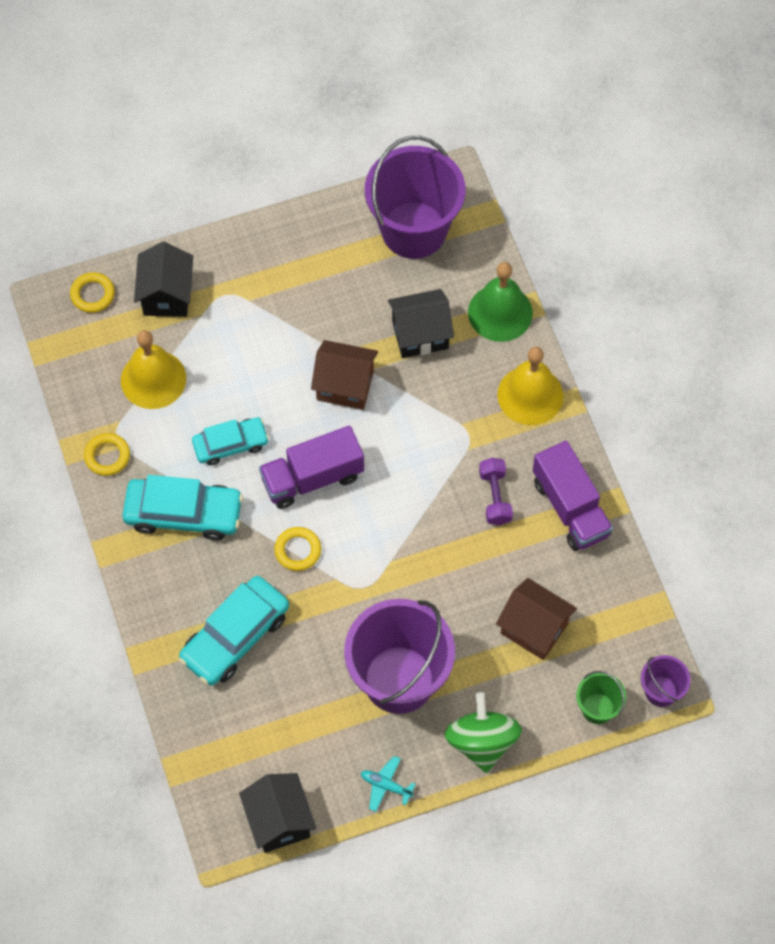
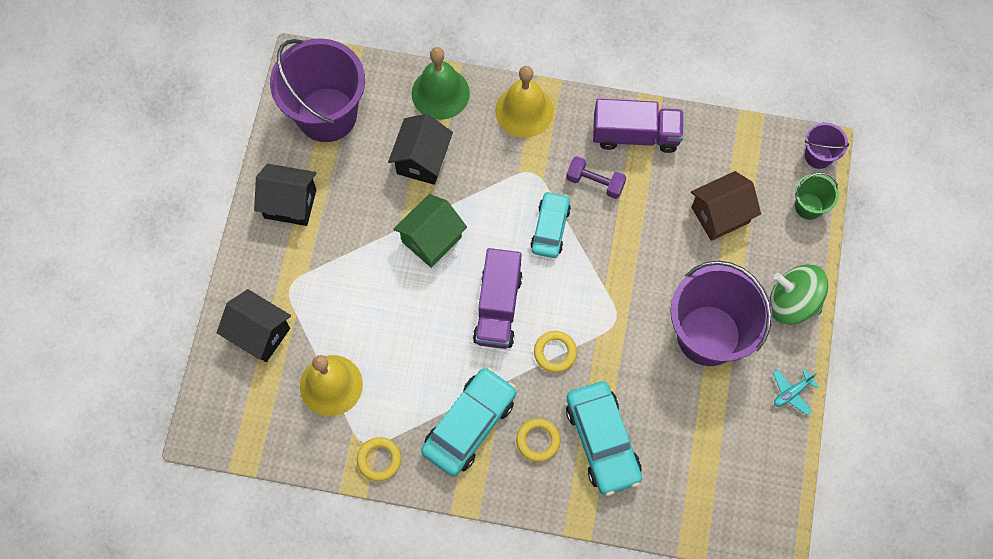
camera: 60 degrees left, 5 degrees up
yellow ring [70,272,115,313] -> yellow ring moved to [516,418,561,462]
turquoise car [192,417,269,466] -> turquoise car moved to [530,191,571,258]
black house [239,773,316,853] -> black house moved to [254,164,316,226]
brown house [311,340,378,410] -> green house [394,194,467,268]

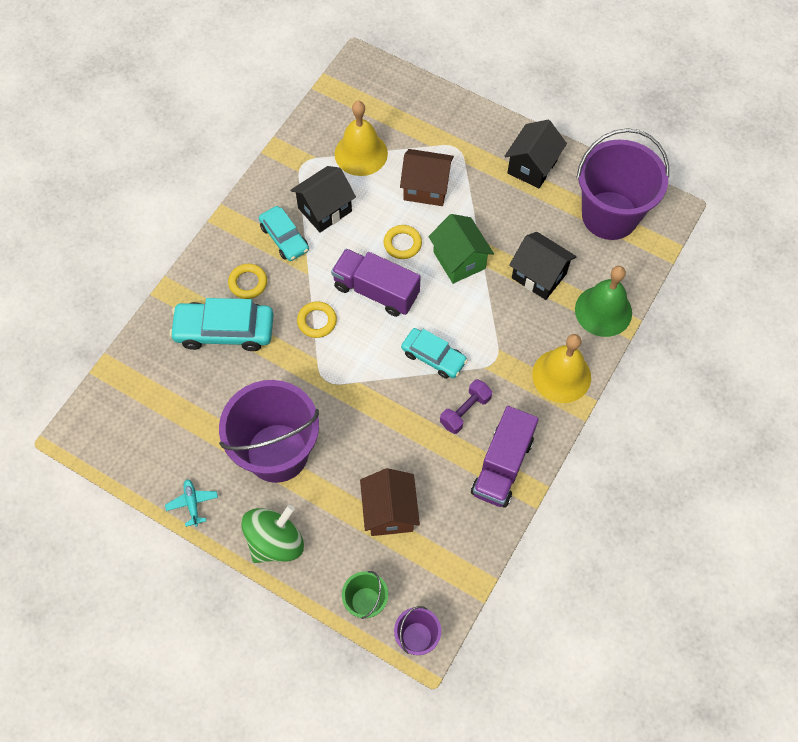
camera: 110 degrees right, 5 degrees down
black house [217,289,291,362] -> black house moved to [290,166,356,233]
yellow ring [357,437,401,481] -> yellow ring moved to [384,225,422,259]
turquoise car [421,367,516,476] -> turquoise car [259,206,309,261], size x0.64
none -> brown house [400,149,454,206]

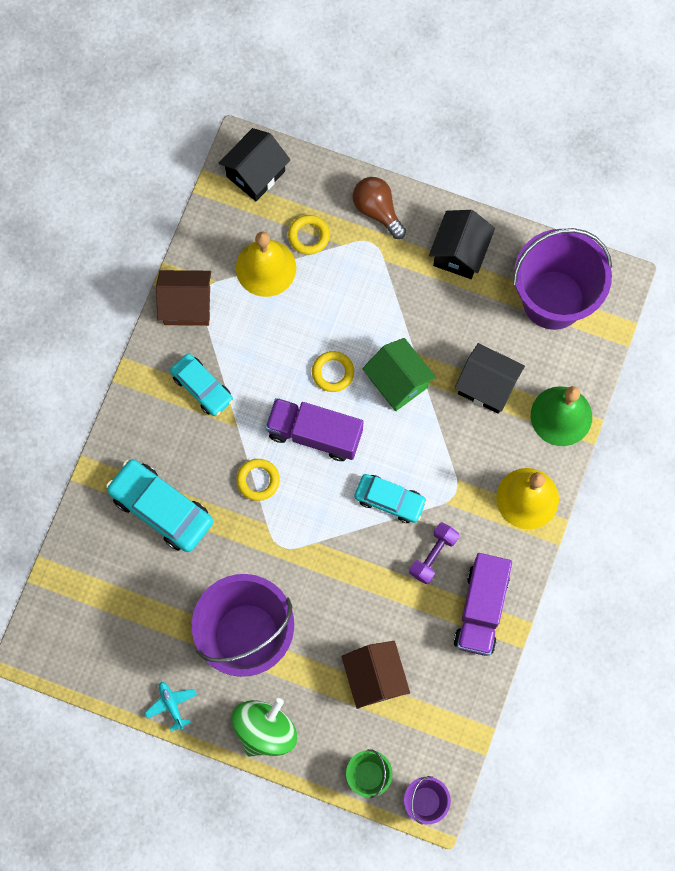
camera: 10 degrees left, 10 degrees up
turquoise car [169,298,274,351] -> turquoise car turned 45 degrees clockwise [106,459,213,552]
yellow ring [228,264,267,299] -> yellow ring moved to [288,215,330,255]
black house [290,166,356,233] -> black house moved to [219,128,290,201]
brown house [400,149,454,206] -> brown house moved to [156,270,211,326]
none -> brown light bulb [353,177,406,239]

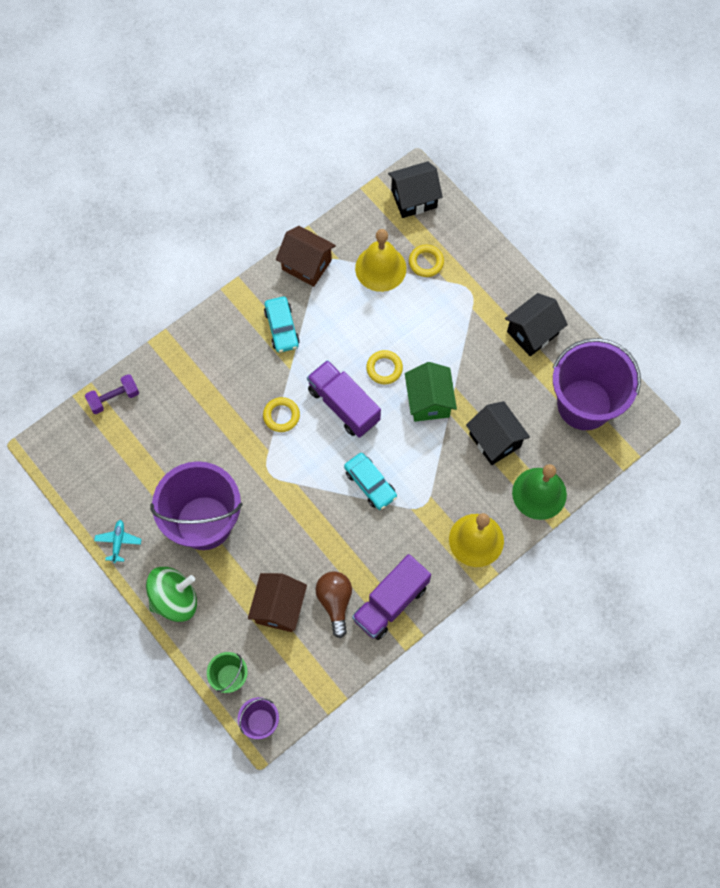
camera: 30 degrees right, 5 degrees down
turquoise car [106,459,213,552] -> none
brown light bulb [353,177,406,239] -> brown light bulb moved to [316,572,352,638]
purple dumbbell [409,522,459,585] -> purple dumbbell moved to [85,374,139,414]

